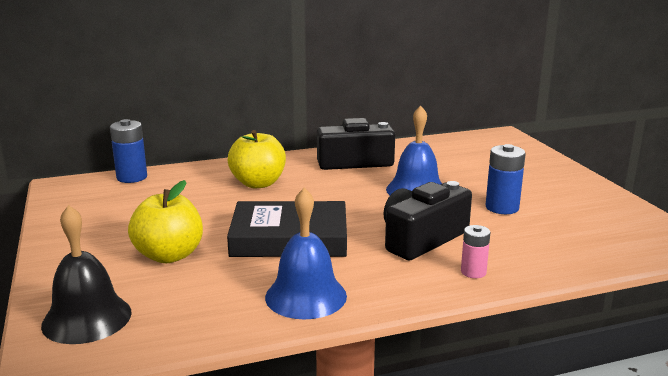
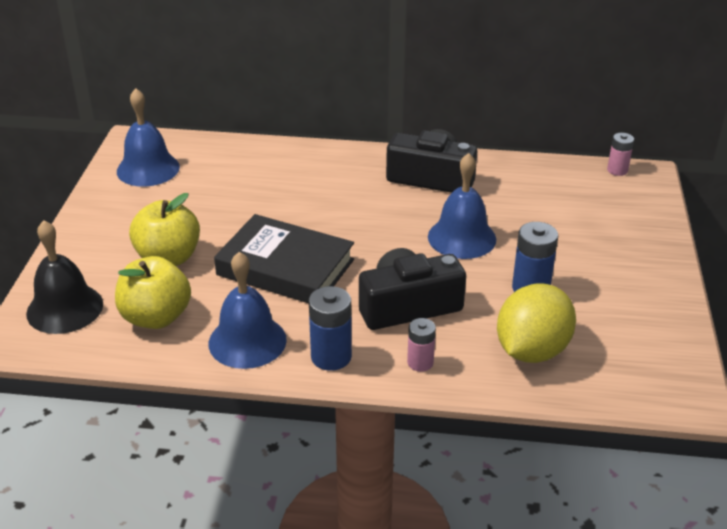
camera: 25 degrees right, 15 degrees up
blue battery [110,119,147,183] -> blue battery moved to [309,286,352,371]
yellow apple [228,130,286,188] -> yellow apple moved to [115,256,191,329]
none -> blue bell [117,88,180,187]
none -> yellow lemon [497,283,576,363]
none -> pink battery [607,133,634,176]

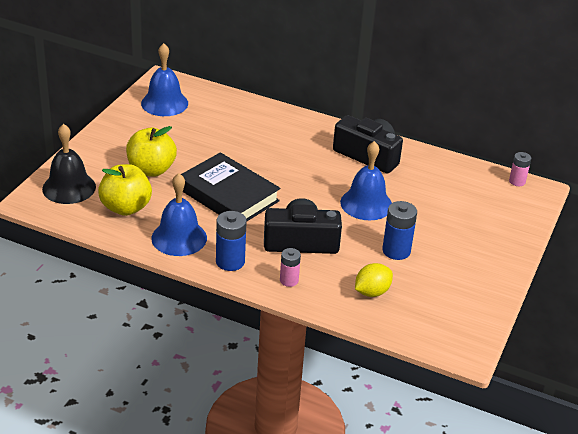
camera: 15 degrees right, 0 degrees up
yellow lemon [497,283,576,363] -> yellow lemon [355,263,393,297], size x0.60

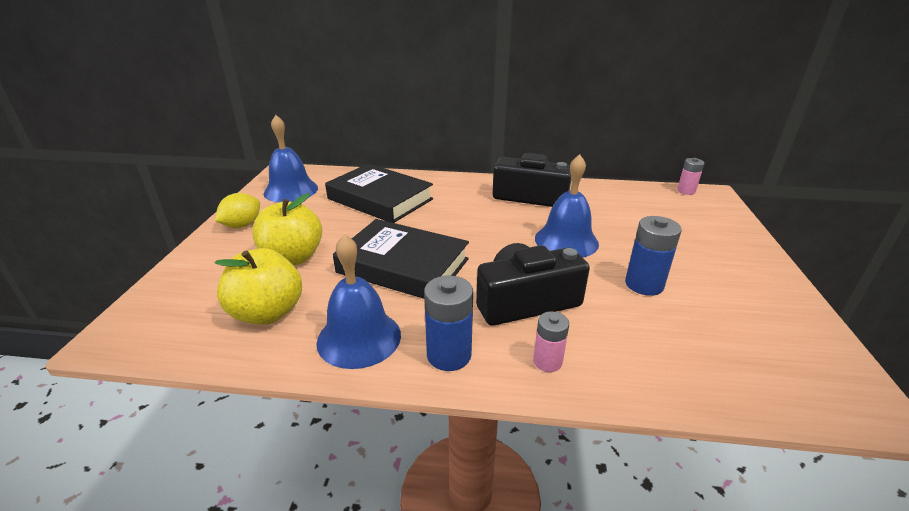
camera: 15 degrees left, 5 degrees down
black bell [42,124,96,204] -> none
yellow lemon [355,263,393,297] -> yellow lemon moved to [215,193,260,228]
none -> black book [325,163,433,223]

